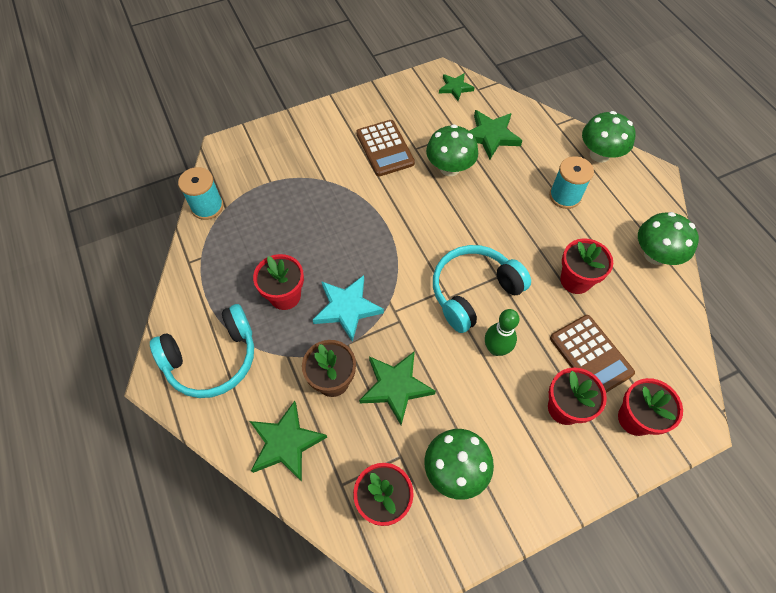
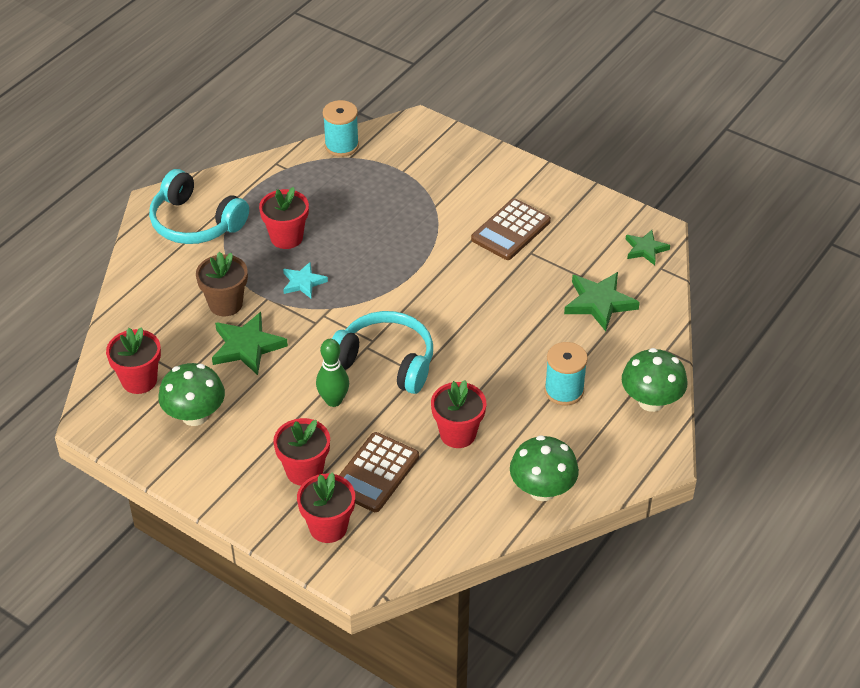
camera: 60 degrees right, 15 degrees down
green star [250,401,327,482] -> none
turquoise star [313,275,384,342] -> turquoise star [283,262,328,298], size x0.63
green mushroom [426,124,478,176] -> none

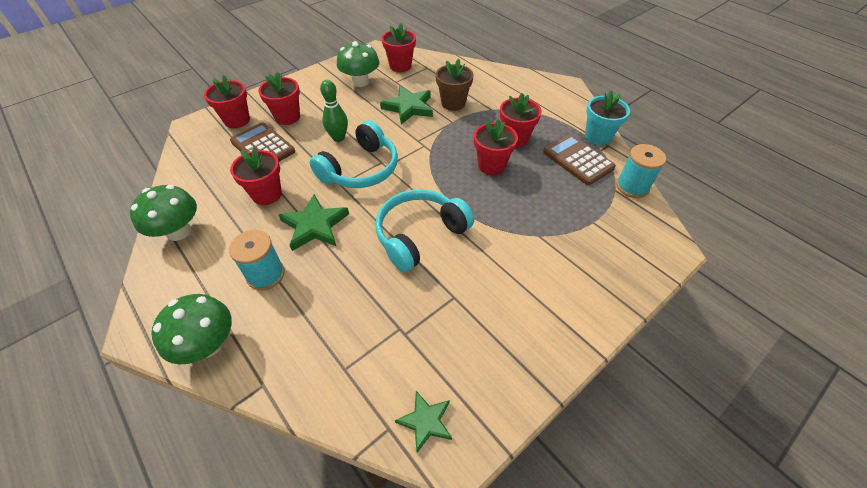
camera: 105 degrees right, 5 degrees up
turquoise headphones [149,169,249,244] -> turquoise headphones moved to [376,189,474,272]
turquoise star [283,262,328,298] -> none
brown calculator [471,199,551,260] -> brown calculator moved to [543,134,616,185]
green star [564,272,640,331] -> green star moved to [279,194,349,251]
none -> red flower pot [474,119,518,175]
none -> turquoise flower pot [585,90,630,145]

